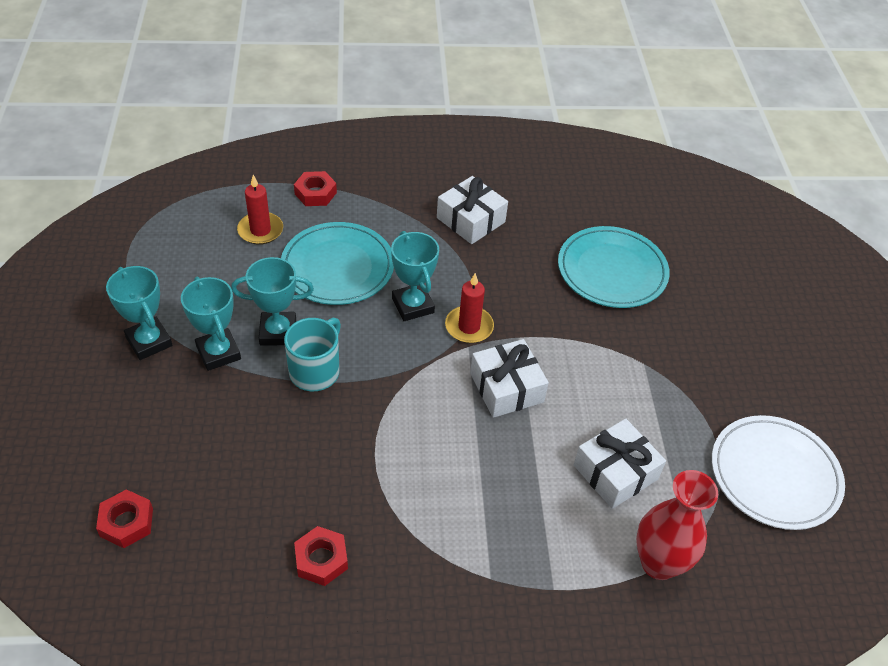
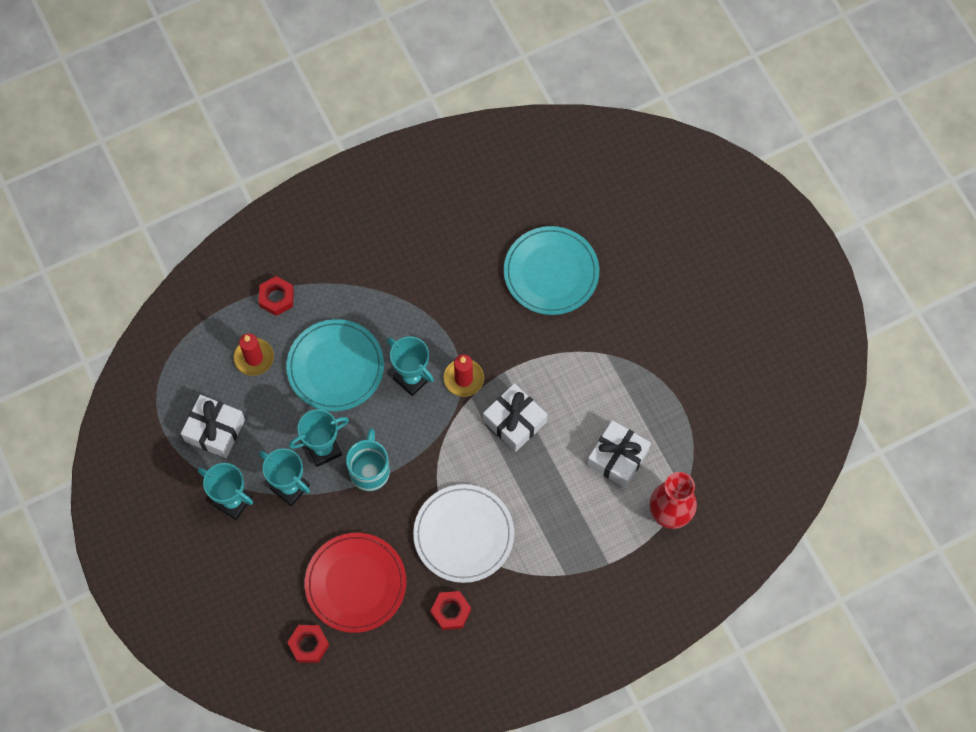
camera: 20 degrees left, 20 degrees up
white gift [437,176,508,244] -> white gift moved to [181,395,245,458]
white plate [712,415,845,530] -> white plate moved to [413,484,514,583]
none -> red plate [305,533,406,633]

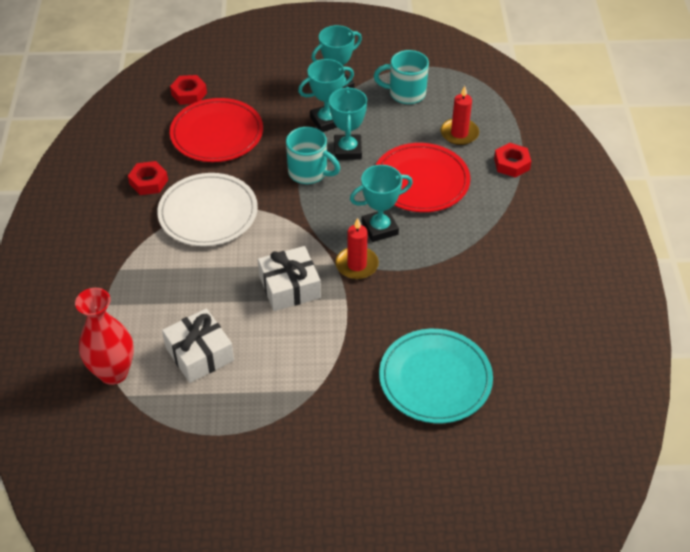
camera: 115 degrees right, 20 degrees down
white gift [181,395,245,458] -> turquoise mug [374,50,429,104]
turquoise plate [286,319,384,411] -> red plate [376,143,470,212]

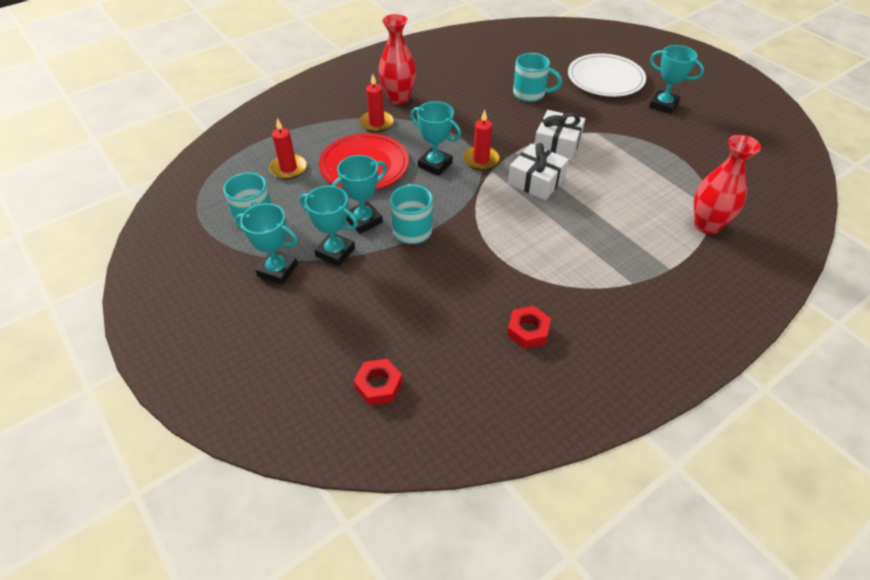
camera: 125 degrees left, 0 degrees up
white plate [157,173,258,246] -> white plate moved to [568,53,646,97]
white gift [162,308,234,383] -> white gift moved to [534,110,585,160]
red plate [170,98,263,162] -> none
turquoise plate [379,329,493,423] -> turquoise mug [513,53,562,102]
red nut [494,143,531,178] -> none
none -> red candle [359,74,394,133]
none -> red vase [378,14,416,105]
none -> turquoise trophy [649,45,704,114]

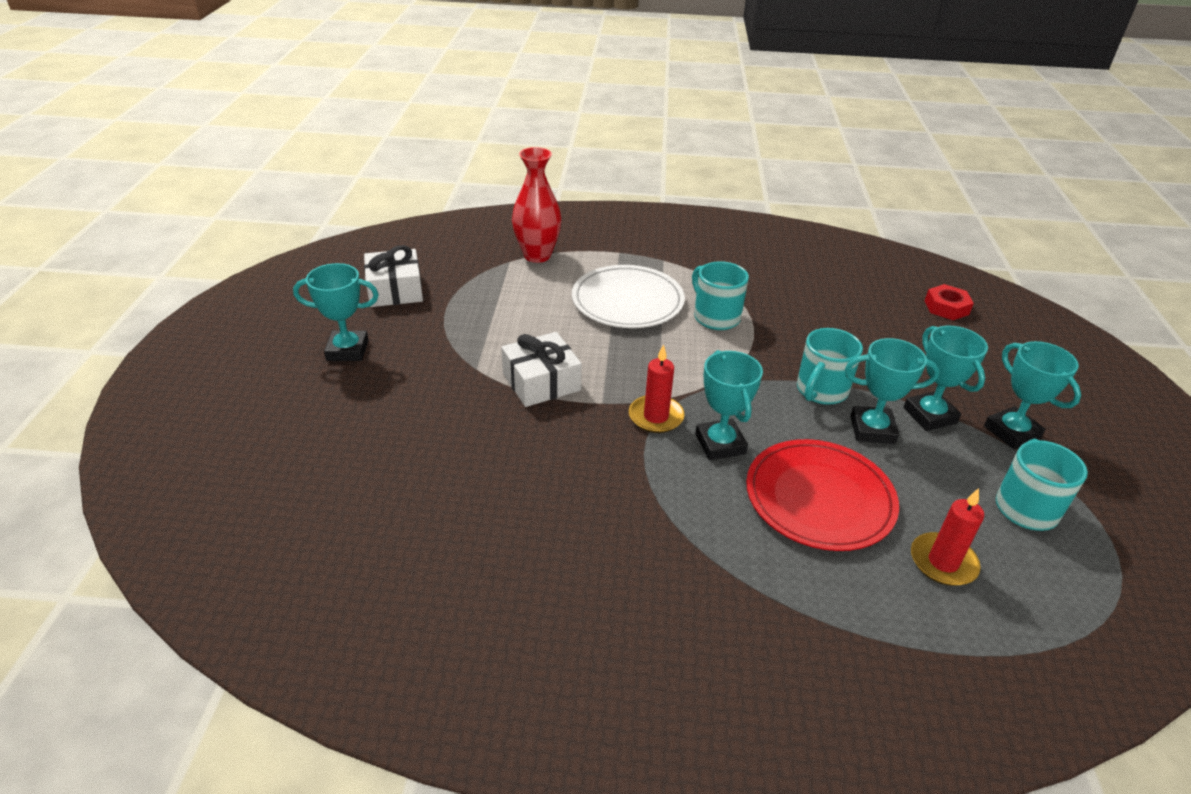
camera: 140 degrees left, 10 degrees down
red candle [359,74,394,133] -> none
red vase [378,14,416,105] -> none
red nut [507,306,551,349] -> none
white gift [508,143,569,200] -> white gift moved to [364,245,423,307]
turquoise mug [513,53,562,102] -> turquoise mug moved to [692,261,749,330]
white plate [568,53,646,97] -> white plate moved to [572,265,685,328]
turquoise trophy [649,45,704,114] -> turquoise trophy turned 75 degrees counterclockwise [293,263,379,361]

